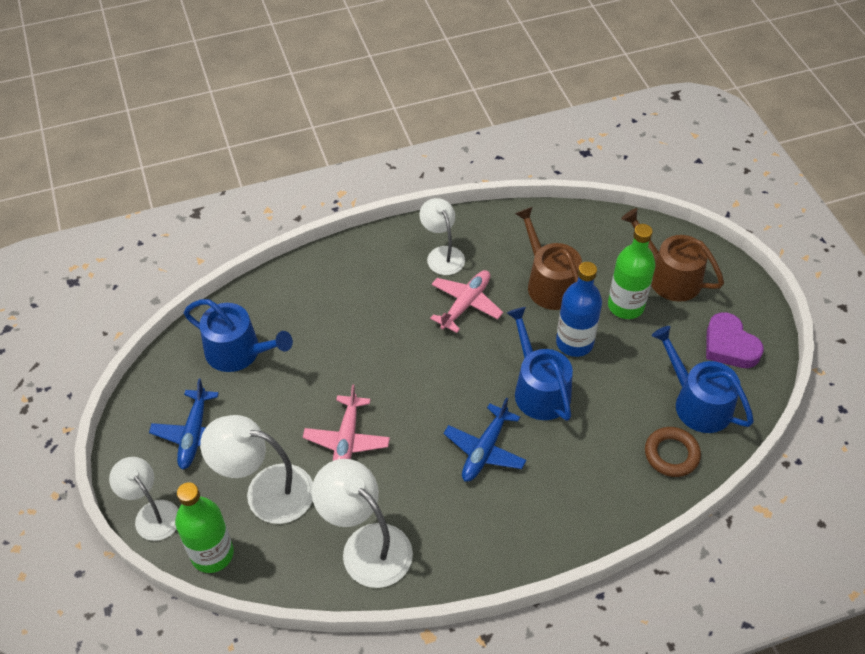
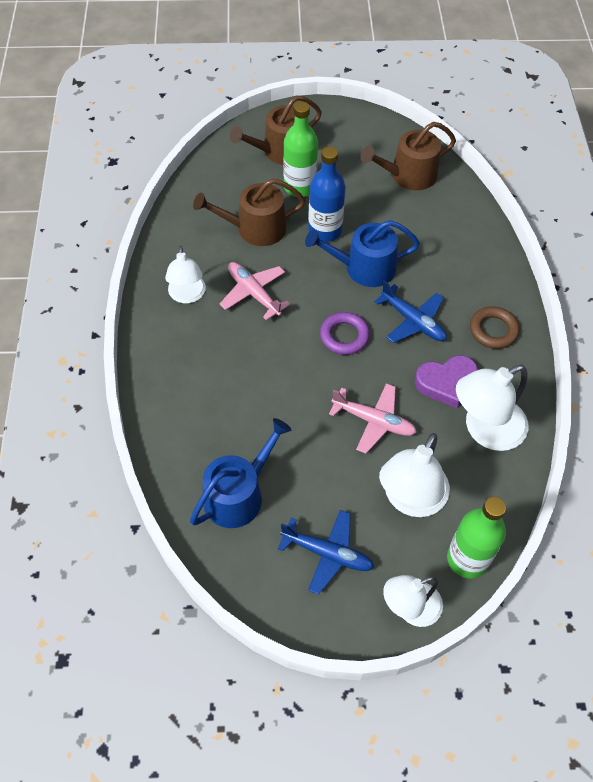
camera: 75 degrees left, 5 degrees up
white lamp [419,198,465,275] -> white lamp turned 90 degrees counterclockwise [165,246,206,303]
brown ring [645,427,701,477] -> brown ring moved to [470,306,519,349]
blue watering can [652,326,754,433] -> brown watering can [361,122,456,191]
purple heart [706,312,764,368] -> purple heart moved to [415,355,478,408]
none -> purple ring [320,312,370,355]

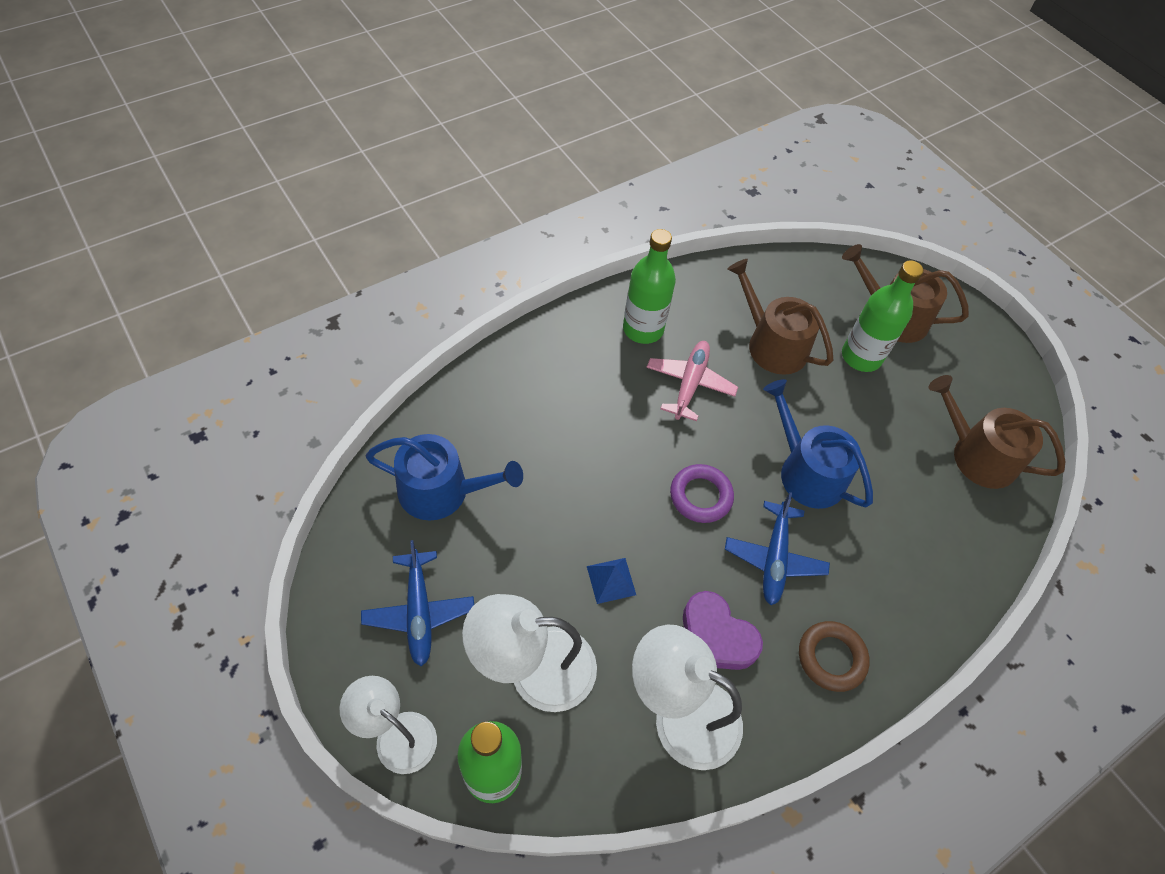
camera: 55 degrees right, 0 degrees up
white lamp [165,246,206,303] -> green bottle [623,229,676,344]
blue bottle [308,147,346,242] -> none
pink plane [329,383,417,454] -> blue pyramid [587,558,636,604]

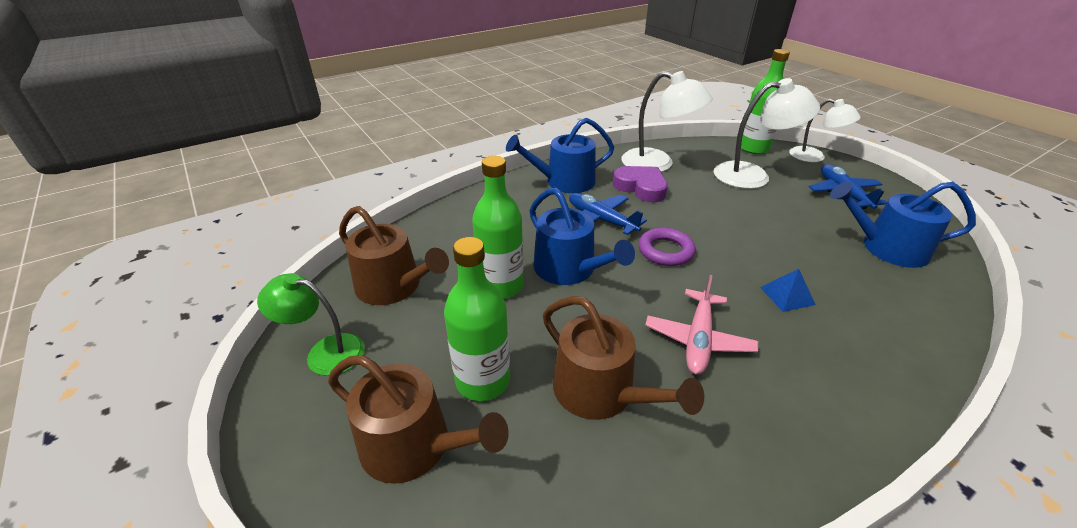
camera: 175 degrees left, 20 degrees down
blue pyramid [587,558,636,604] -> blue pyramid moved to [760,269,816,312]
green bottle [623,229,676,344] -> green bottle moved to [472,156,524,299]
blue plane [725,492,830,605] -> blue plane turned 60 degrees counterclockwise [569,193,647,235]
brown ring [799,621,870,692] -> blue watering can [506,118,614,193]
none -> green lamp [257,273,365,376]

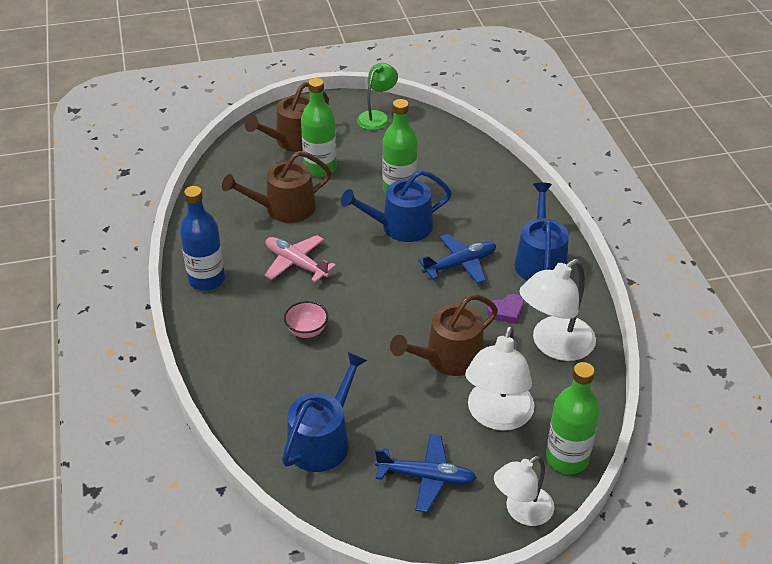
camera: 110 degrees right, 5 degrees up
brown watering can [339,206,449,305] -> brown watering can moved to [390,294,498,376]
purple heart [613,166,668,203] -> purple heart [487,294,524,324], size x0.62
purple ring [638,228,696,266] -> none
blue pyramid [760,269,816,312] -> pink bowl [284,301,328,338]
none -> blue bottle [180,186,225,291]

